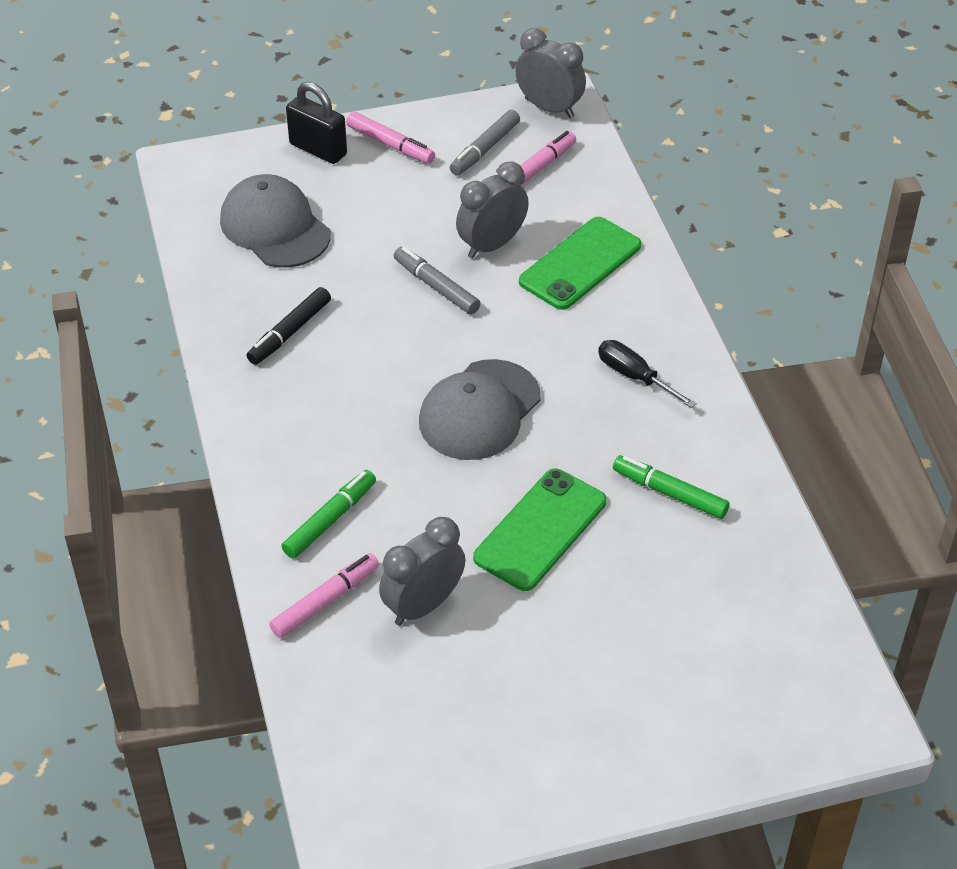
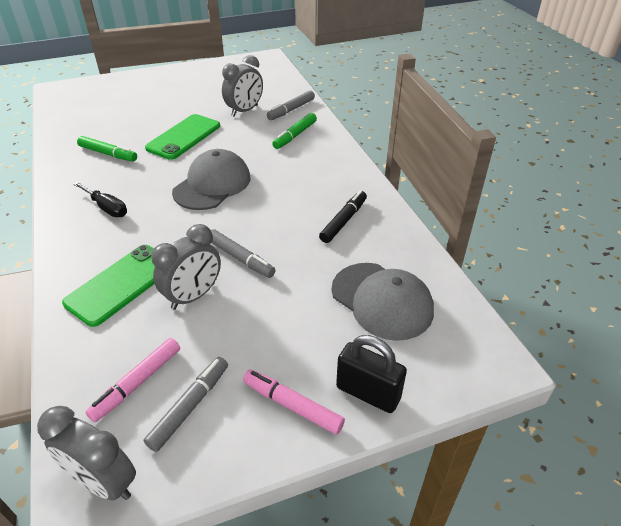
camera: 175 degrees right, 5 degrees down
pink marker [269,553,379,638] -> grey marker [267,90,315,120]

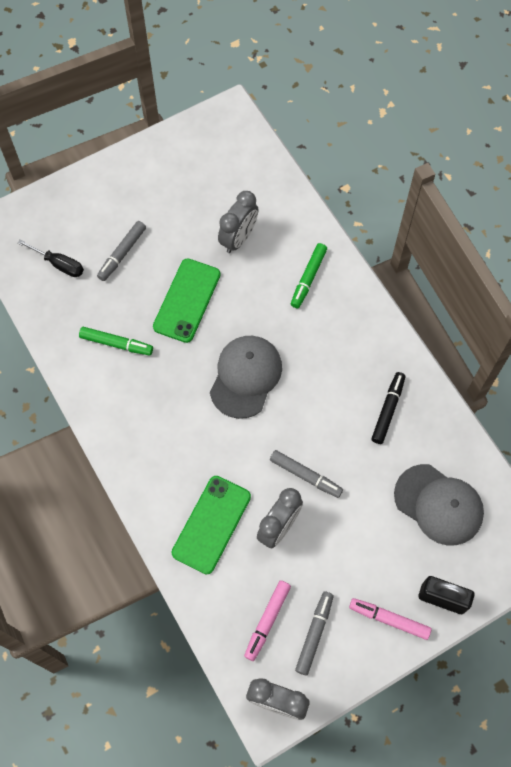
camera: 10 degrees left, 25 degrees up
black screwdriver [73,182,127,217] -> black screwdriver moved to [18,239,84,277]
grey marker [267,90,315,120] -> grey marker moved to [97,221,146,281]

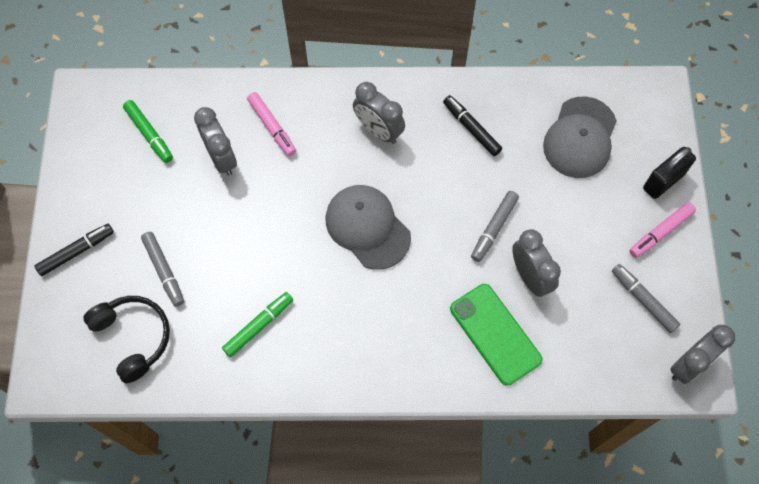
camera: 60 degrees left, 0 degrees up
black screwdriver [18,239,84,277] -> black headphones [84,296,170,383]
green phone [153,259,221,343] -> none
pink marker [244,580,291,661] -> pink marker moved to [247,92,296,156]
grey marker [270,450,343,498] -> grey marker turned 150 degrees clockwise [471,191,519,262]
green marker [291,243,327,308] -> green marker moved to [123,100,173,163]
grey cap [394,464,484,545] -> grey cap turned 135 degrees clockwise [543,97,617,178]
none -> black marker [35,224,114,276]
none -> grey clock [353,82,405,144]

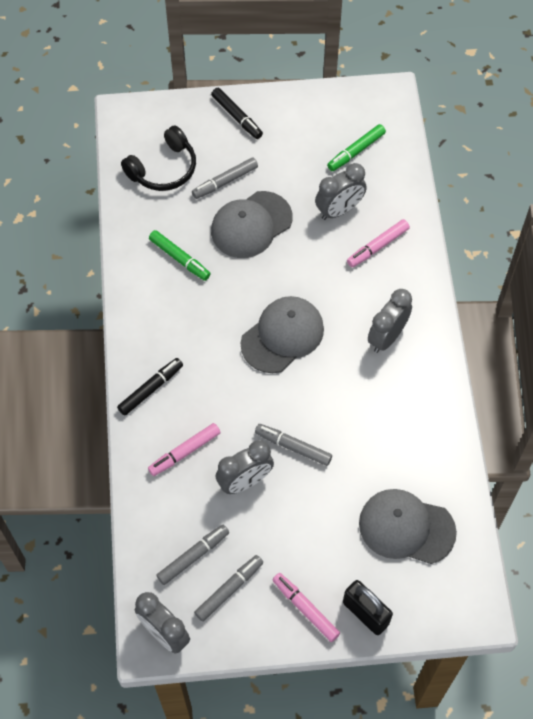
camera: 85 degrees right, 5 degrees down
black marker [443,95,502,156] -> black marker moved to [117,358,183,416]
green phone [450,284,542,386] -> pink marker [148,423,221,476]
none -> grey marker [156,525,229,585]
none -> grey cap [211,191,292,258]

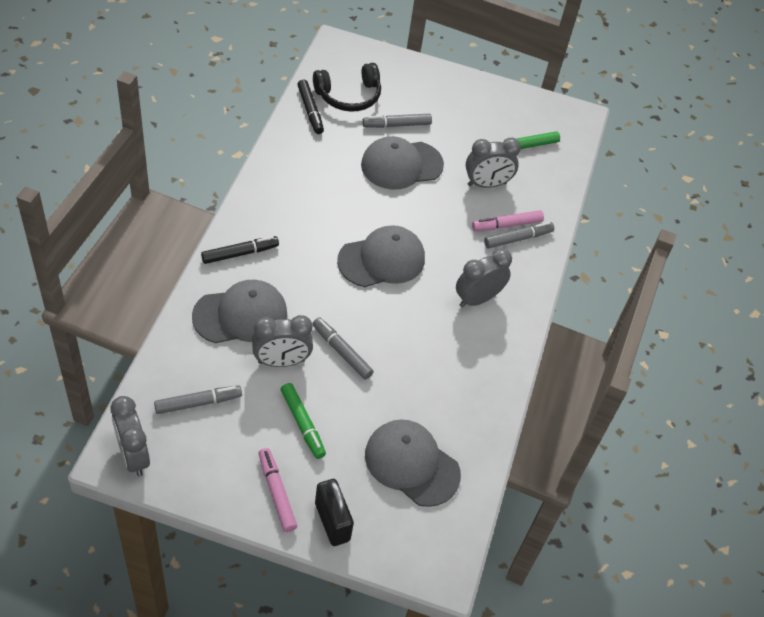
camera: 15 degrees right, 10 degrees down
pink marker [148,423,221,476] -> grey cap [192,280,287,343]
green marker [149,230,211,281] -> green marker moved to [281,383,326,459]
grey marker [194,555,263,622] -> grey marker moved to [484,222,554,249]
black marker [211,88,263,139] -> black marker moved to [297,80,324,134]

